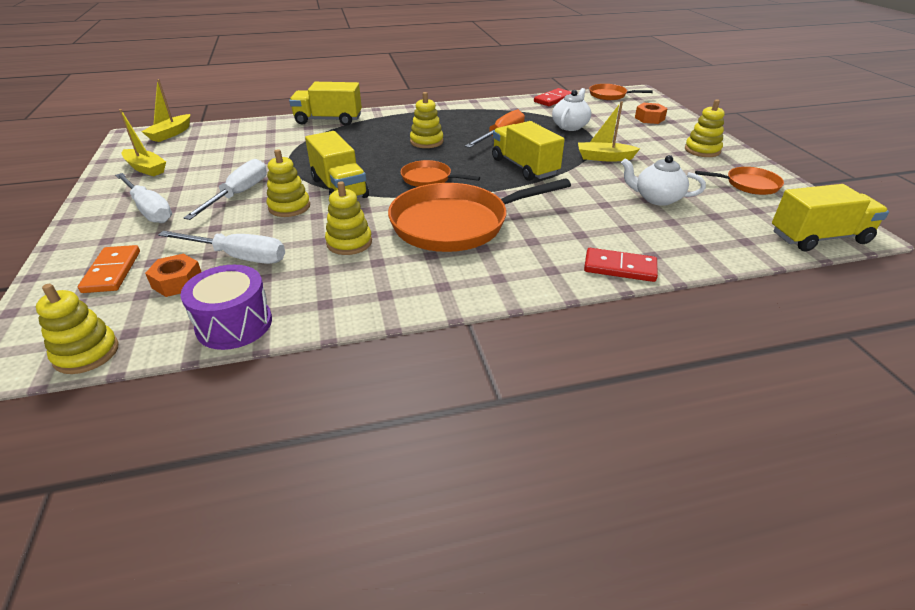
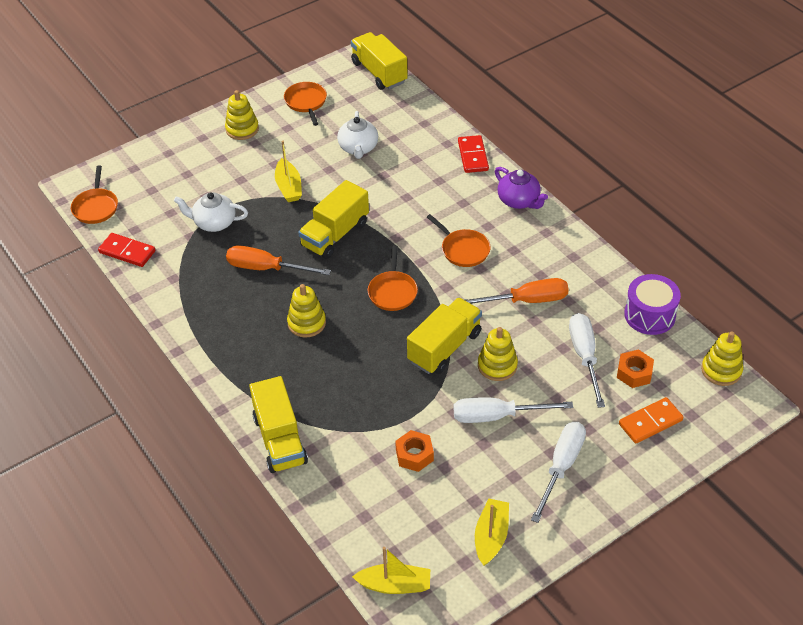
camera: 110 degrees left, 10 degrees up
yellow stacking toy [325,181,372,255] -> orange screwdriver [464,278,569,304]
orange pan [388,178,571,252] -> orange pan [427,214,491,267], size x0.50
orange nut [635,103,668,124] -> orange nut moved to [395,430,434,472]
none -> purple teapot [495,167,548,209]

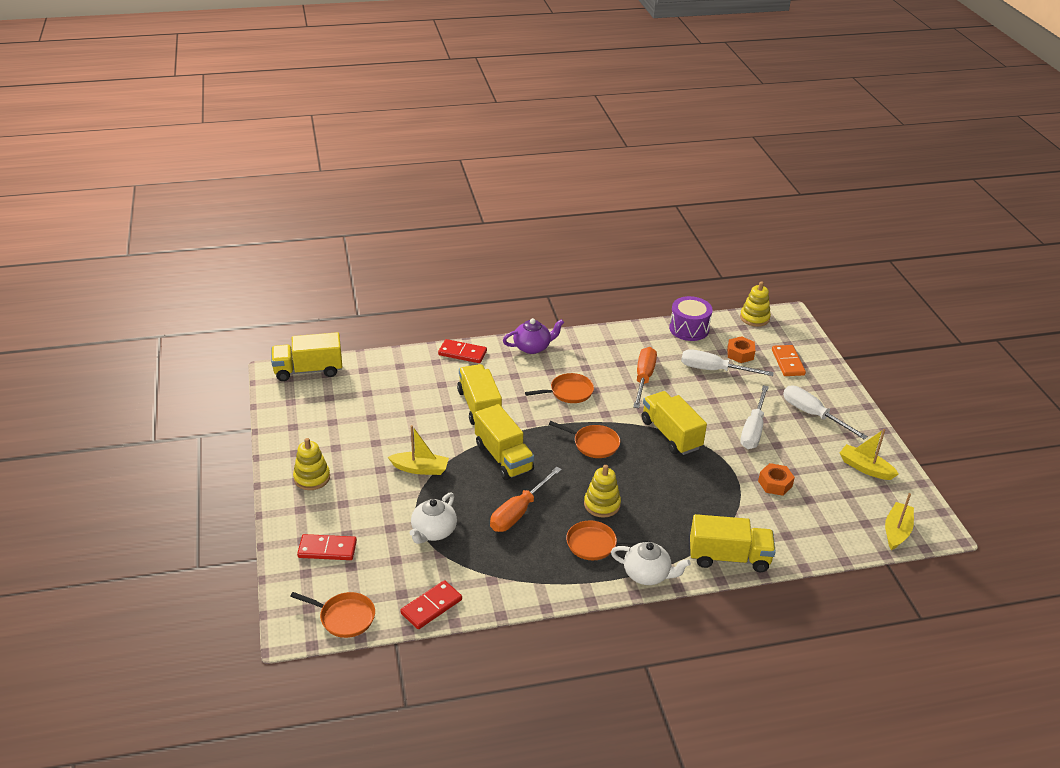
camera: 70 degrees left, 10 degrees down
orange pan [284,82,327,126] -> orange pan moved to [566,520,650,560]
white teapot [337,111,378,159] -> white teapot moved to [611,542,691,585]
yellow stacking toy [478,327,518,381] -> none
none -> red domino [297,534,357,560]
none -> yellow truck [457,364,502,425]

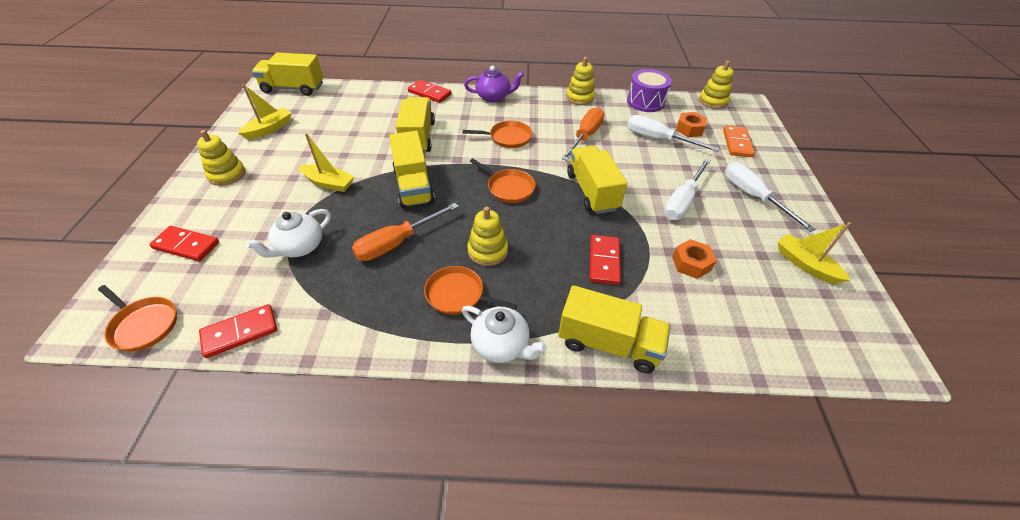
camera: 15 degrees right, 10 degrees up
yellow boat [885,493,914,550] -> yellow boat moved to [238,84,292,140]
none -> yellow stacking toy [566,57,595,105]
none -> red domino [590,235,621,285]

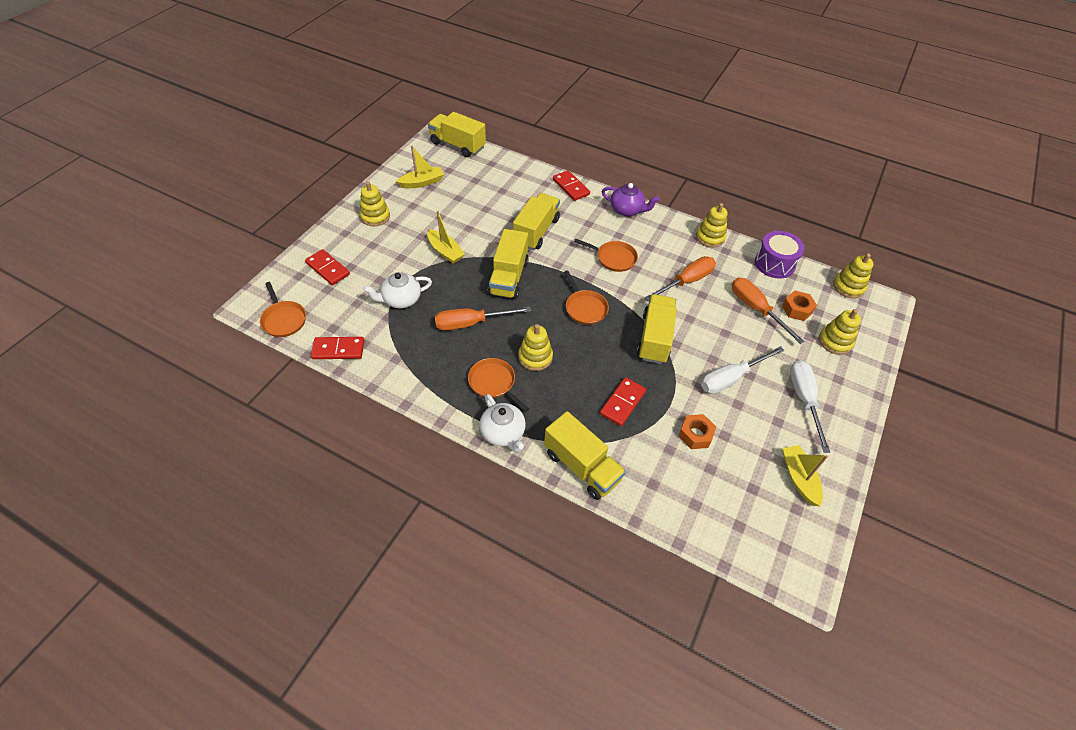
camera: 25 degrees right, 5 degrees up
white screwdriver [627,115,720,152] -> orange screwdriver [732,278,805,344]
orange domino [723,126,755,157] -> yellow stacking toy [819,309,861,355]

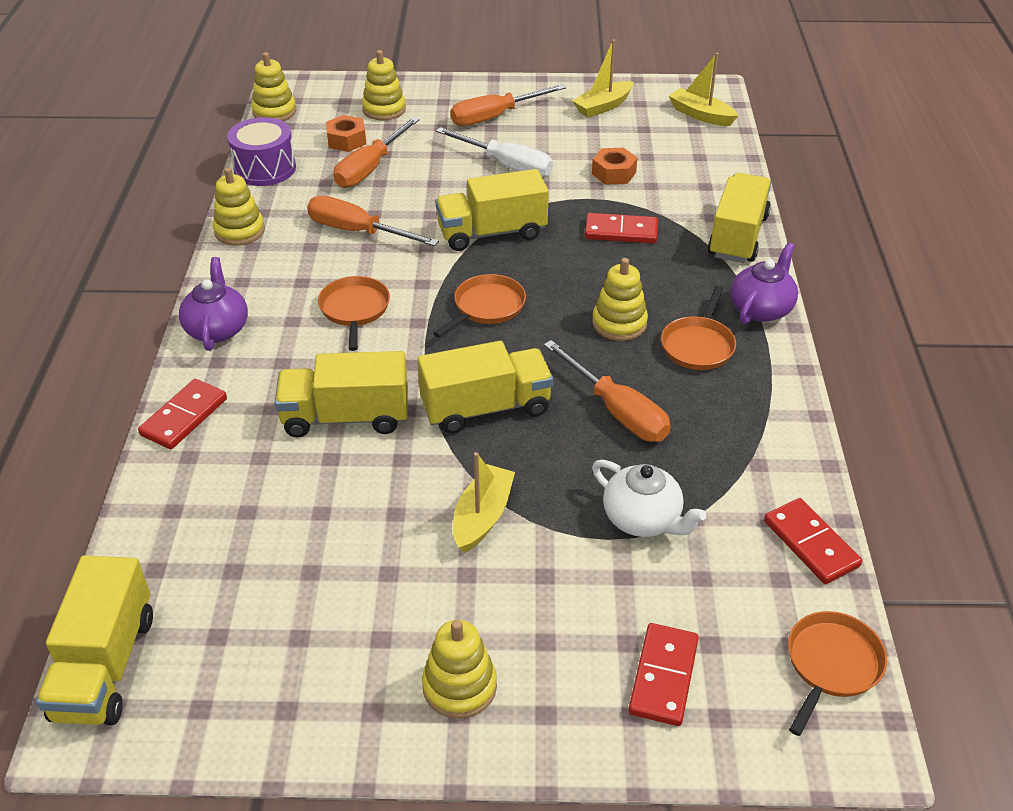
camera: 115 degrees left, 10 degrees down
yellow boat [396,146,444,188] -> yellow boat moved to [669,53,738,126]
white teapot [480,394,526,452] -> purple teapot [731,243,798,324]
white screwdriver [790,360,830,453] -> orange screwdriver [450,84,566,126]

